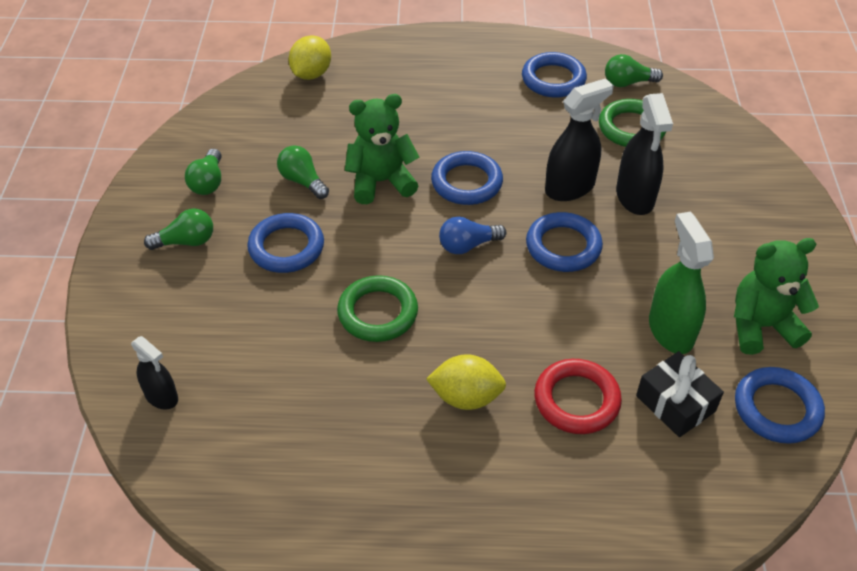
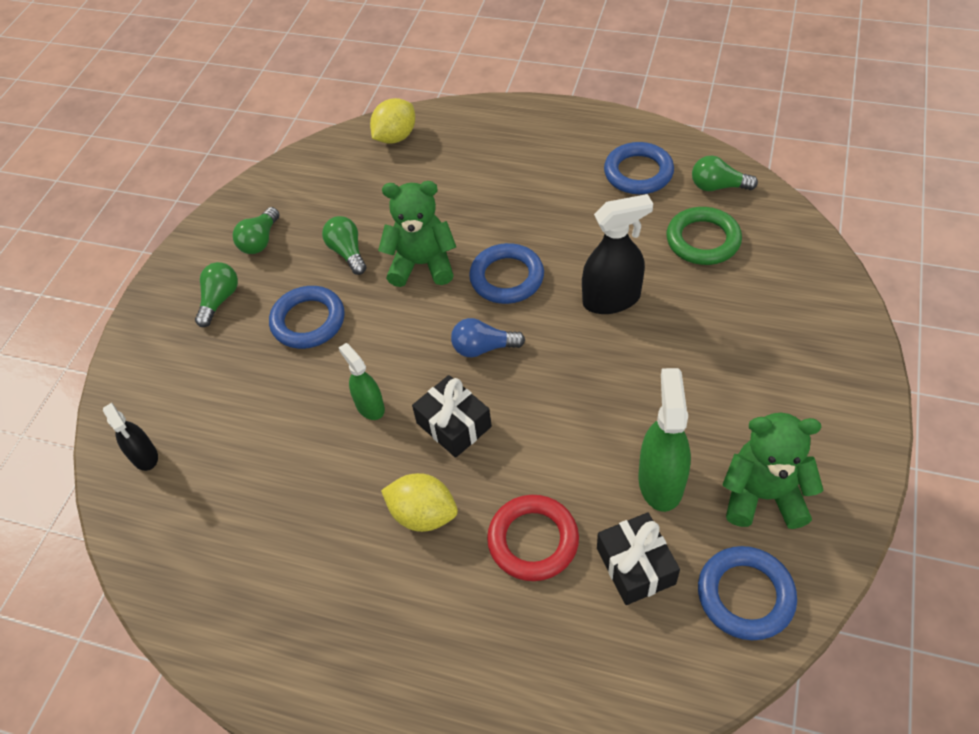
camera: 20 degrees right, 5 degrees up
green light bulb [144,209,213,250] -> green light bulb turned 75 degrees counterclockwise [195,262,238,327]
green ring [337,275,418,342] -> green spray bottle [338,343,385,420]
blue ring [526,212,603,272] -> none
black spray bottle [616,93,673,215] -> none
none -> black gift [412,375,492,458]

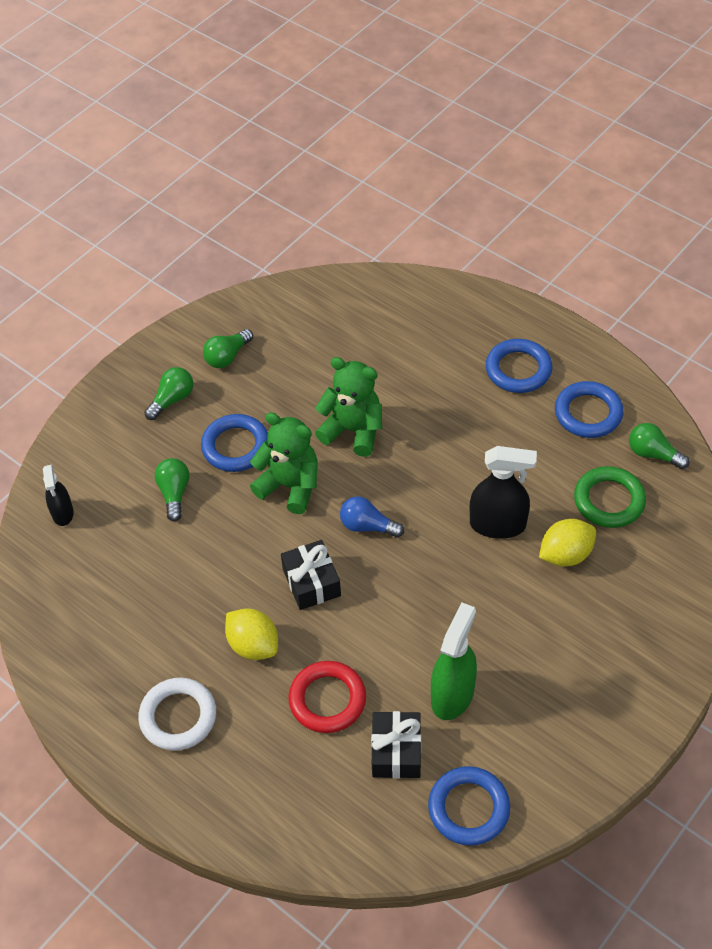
camera: 20 degrees right, 0 degrees up
green light bulb [322,216,367,275] -> green light bulb moved to [155,458,190,522]
green spray bottle [338,343,385,420] -> none
yellow lemon [370,98,415,144] -> yellow lemon moved to [539,519,596,566]
blue ring [469,243,544,304] -> blue ring moved to [486,339,552,393]
green teddy bear [722,413,823,529] -> green teddy bear moved to [250,412,318,514]
none -> white ring [138,678,216,751]

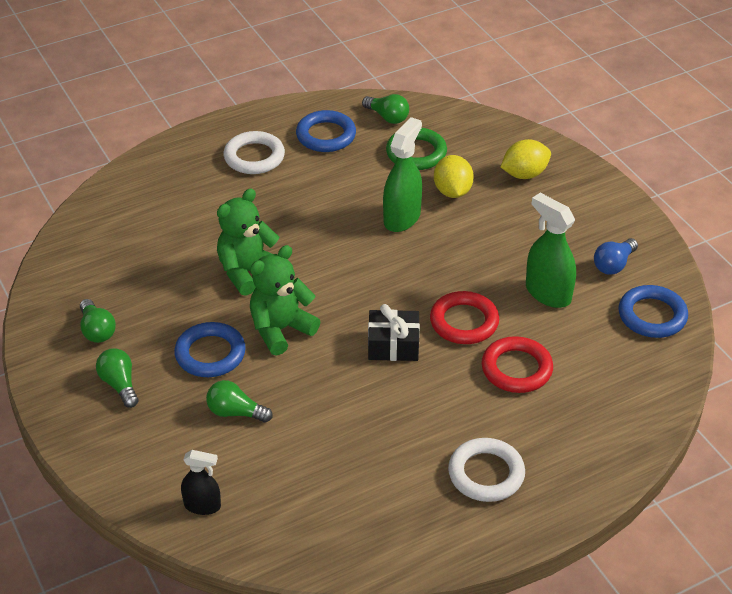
camera: 70 degrees left, 10 degrees down
yellow lemon [225,608,278,660] -> yellow lemon moved to [500,139,551,179]
blue light bulb [340,496,404,538] -> blue light bulb moved to [594,238,638,275]
black gift [371,711,421,778] -> none
black spray bottle [470,446,537,539] -> green spray bottle [383,117,422,232]
blue ring [486,339,552,393] -> white ring [224,131,285,174]
green light bulb [629,423,690,469] -> green light bulb turned 105 degrees counterclockwise [362,94,409,124]
none -> red ring [430,291,499,344]

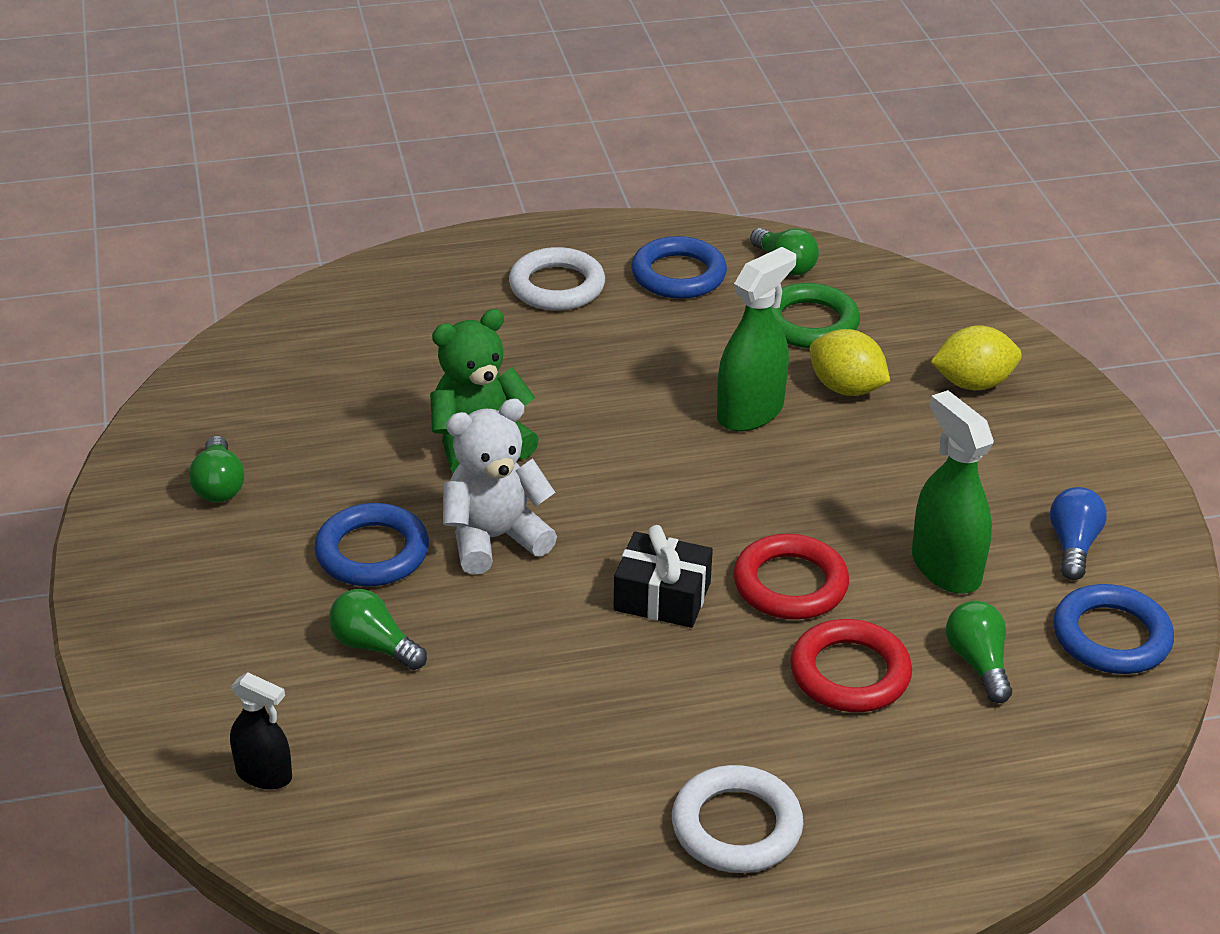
camera: 15 degrees right, 5 degrees down
green light bulb [96,348,138,408] -> green light bulb moved to [946,601,1012,703]
green teddy bear [250,245,321,356] -> white teddy bear [443,398,557,575]
yellow lemon [434,155,474,198] -> yellow lemon turned 60 degrees counterclockwise [810,329,890,396]
blue light bulb [594,238,638,275] -> blue light bulb turned 135 degrees clockwise [1050,487,1107,580]

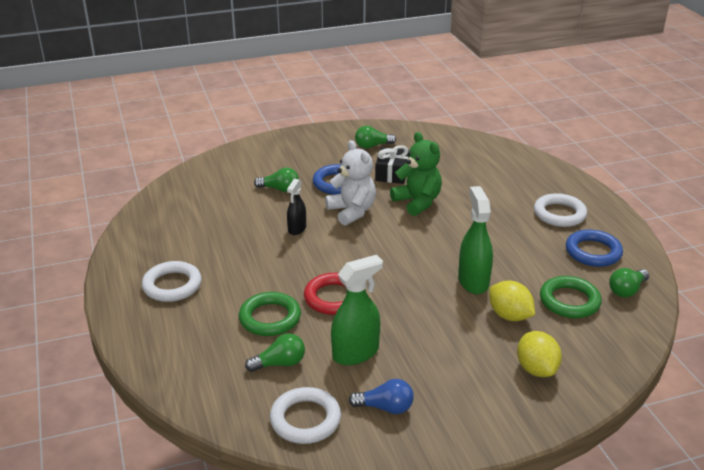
camera: 85 degrees right, 5 degrees down
black spray bottle [230,672,292,790] -> black spray bottle moved to [287,179,306,235]
green light bulb [329,589,427,670] -> green light bulb turned 75 degrees clockwise [254,168,299,192]
black gift [614,525,713,628] -> black gift moved to [375,145,410,184]
green spray bottle [717,247,796,431] -> green spray bottle turned 135 degrees counterclockwise [458,186,493,294]
red ring [790,619,912,712] -> green ring [239,292,301,336]
yellow lemon [810,329,890,396] -> yellow lemon turned 75 degrees counterclockwise [489,281,535,321]
blue ring [1053,584,1174,674] -> white ring [270,387,341,444]

